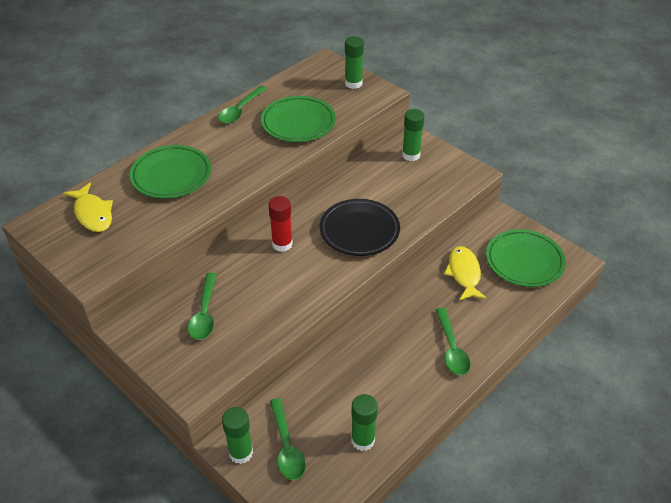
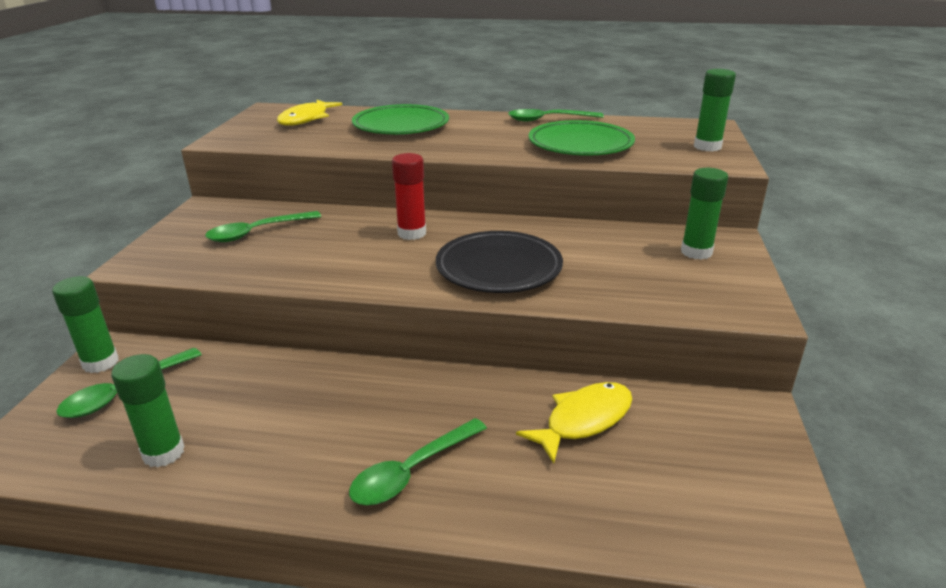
camera: 55 degrees right, 15 degrees down
green plate [486,229,566,287] -> none

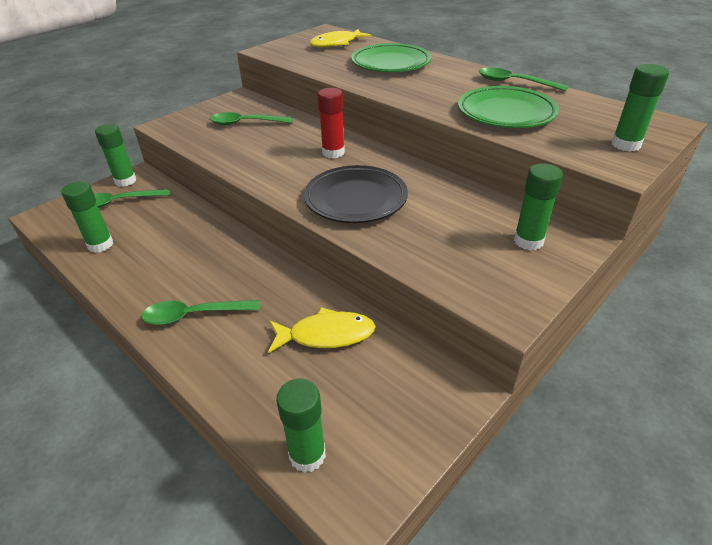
camera: 35 degrees right, 10 degrees up
none -> green glue stick [276,379,326,473]

